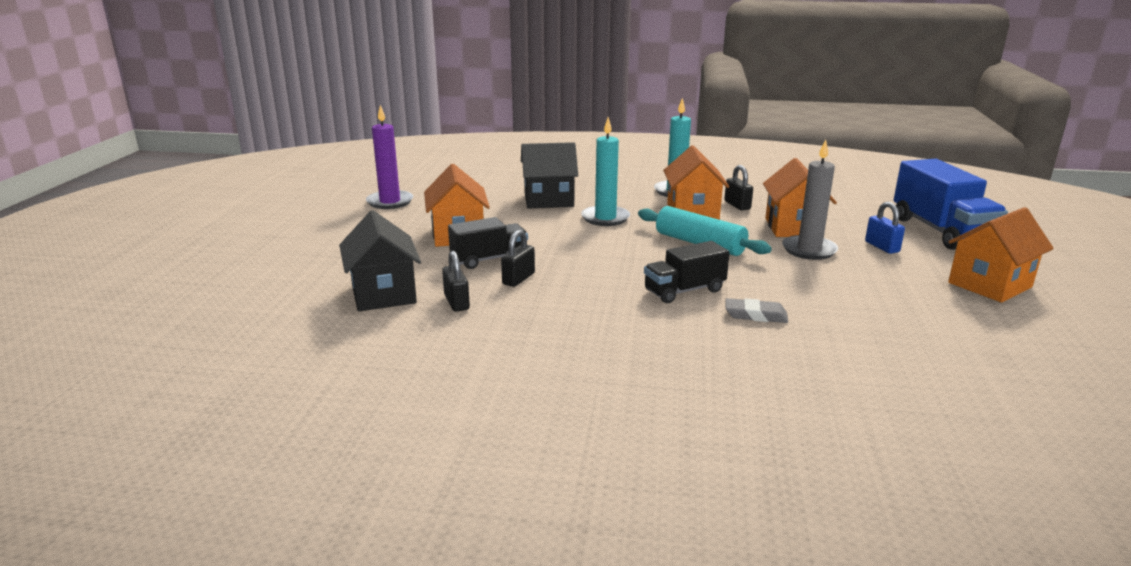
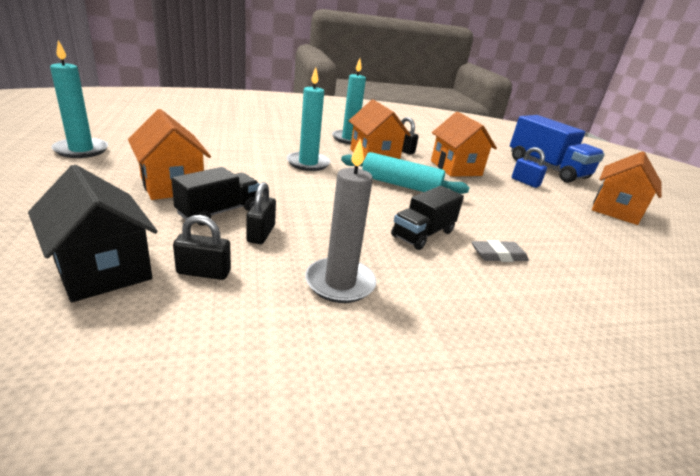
camera: 25 degrees left, 5 degrees up
purple candle [366,105,413,209] -> turquoise candle [50,40,108,158]
black padlock [442,251,470,312] -> black padlock turned 45 degrees counterclockwise [173,215,231,280]
black house [521,142,578,208] -> none
grey candle [782,140,838,260] -> grey candle moved to [305,138,376,303]

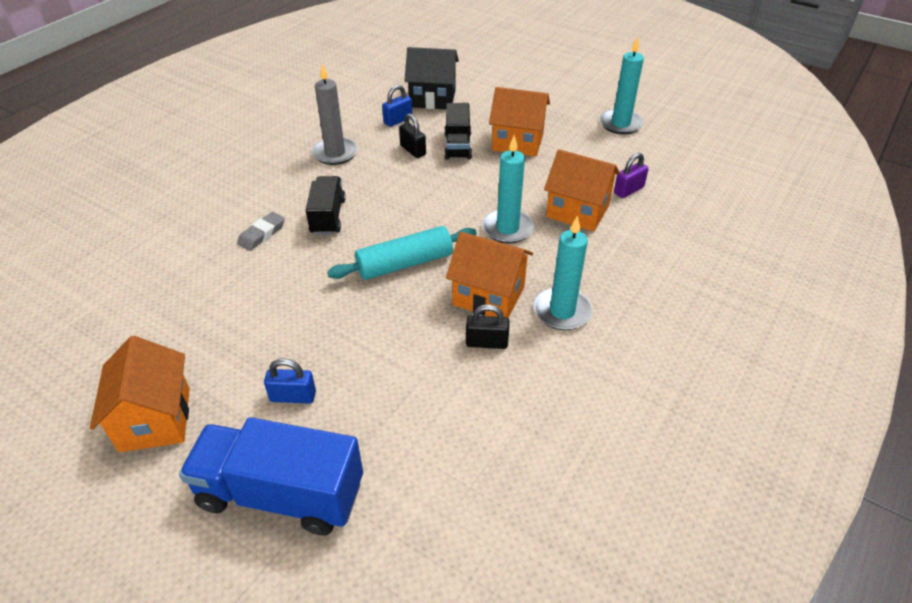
camera: 140 degrees right, 15 degrees up
black padlock [173,215,231,280] -> blue padlock [382,85,412,127]
orange house [431,112,497,177] -> orange house moved to [544,149,620,231]
none -> purple padlock [614,153,649,198]

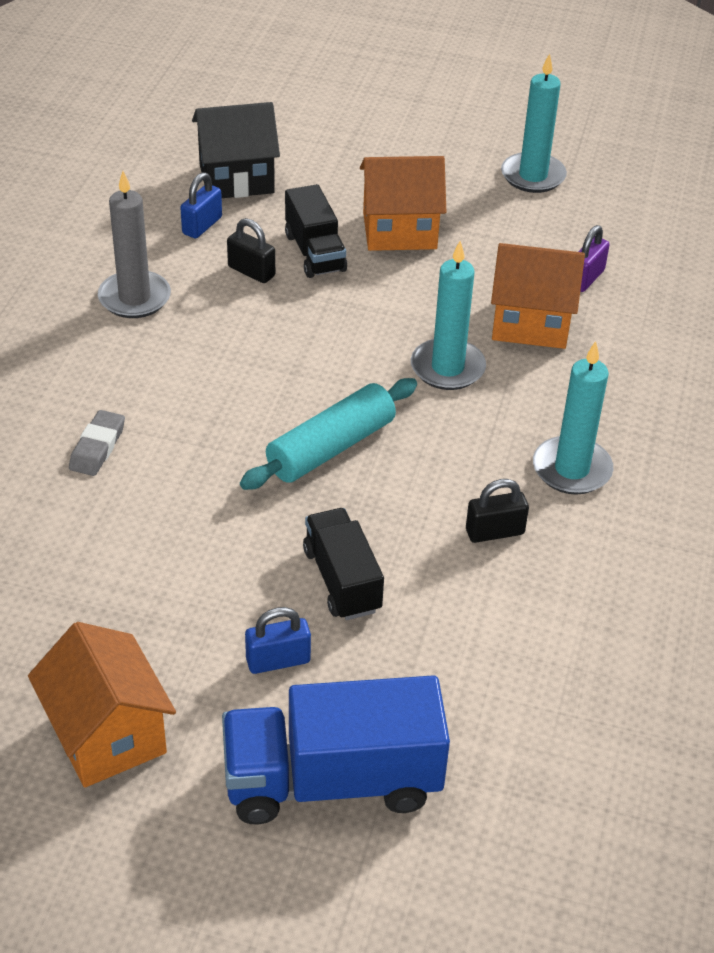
camera: 20 degrees left, 0 degrees up
black truck [306,176,346,235] -> black truck moved to [303,508,384,620]
orange house [446,232,533,318] -> none

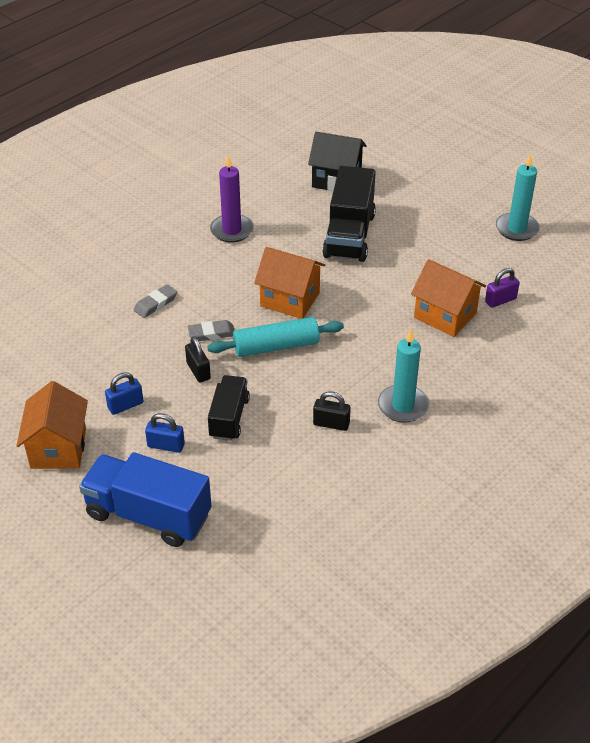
camera: 30 degrees right, 0 degrees up
grey candle [98,171,171,318] -> purple candle [210,155,254,243]
blue padlock [180,172,222,238] -> blue padlock moved to [105,372,143,415]
black padlock [227,218,275,283] -> black padlock moved to [185,336,211,382]
black truck [285,184,347,278] -> black truck [322,166,376,262], size x1.64
orange house [360,156,446,251] -> orange house moved to [254,247,325,319]
turquoise candle [411,241,486,390] -> none
none -> grey eraser [188,320,234,341]

